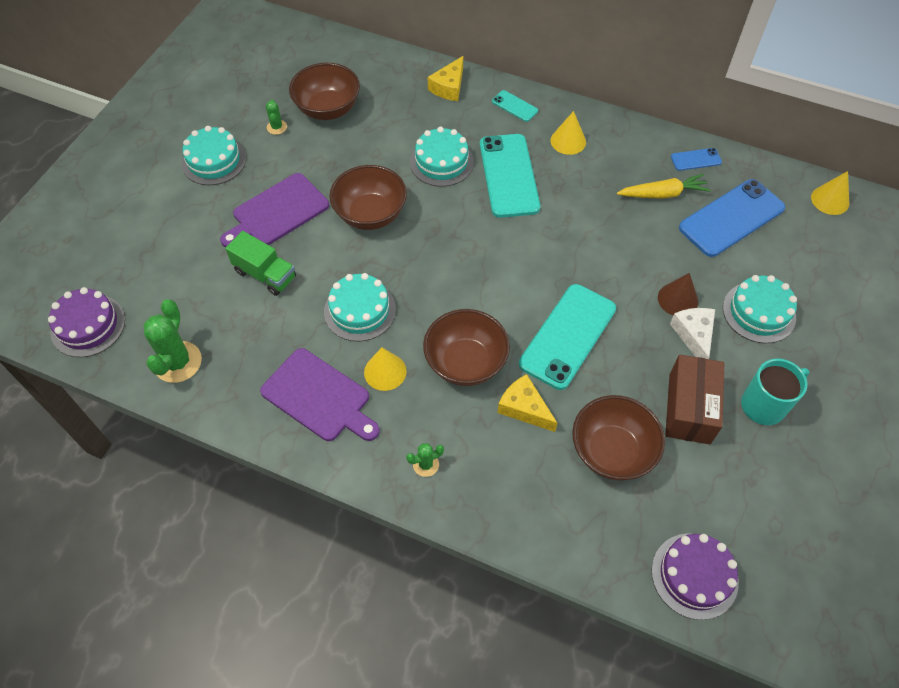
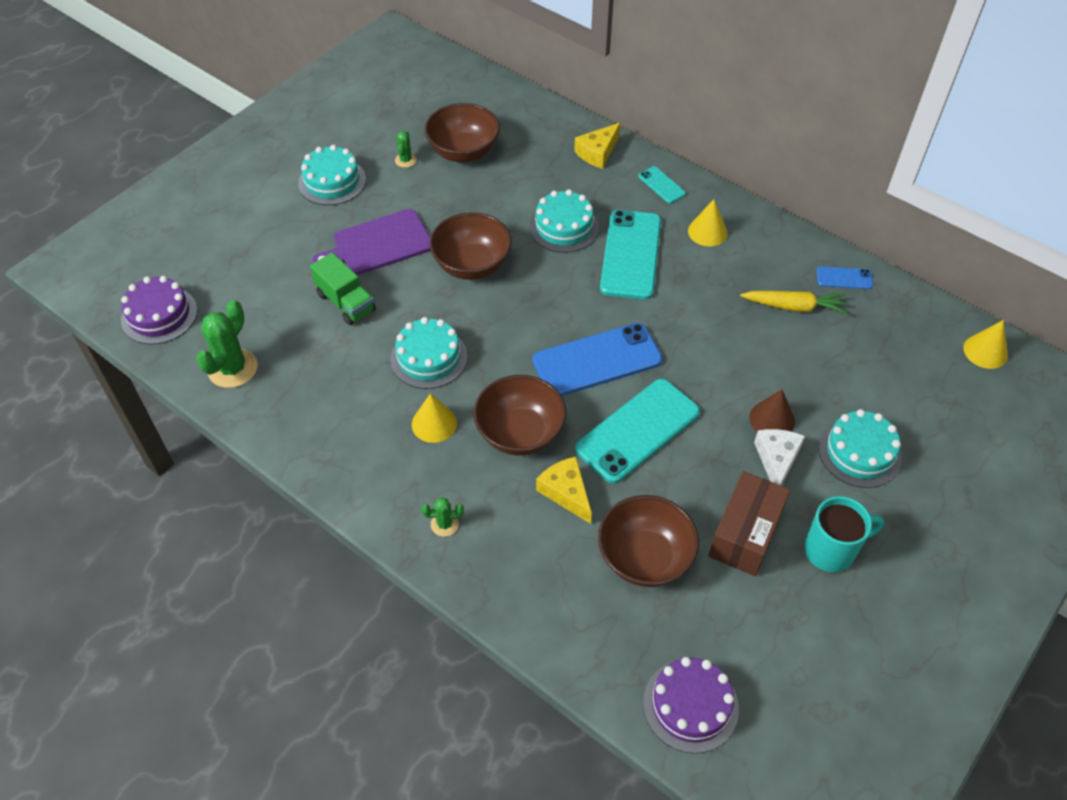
camera: 15 degrees right, 5 degrees down
purple cutting board [260,348,380,441] -> none
blue phone [679,179,785,257] -> blue phone moved to [533,323,662,396]

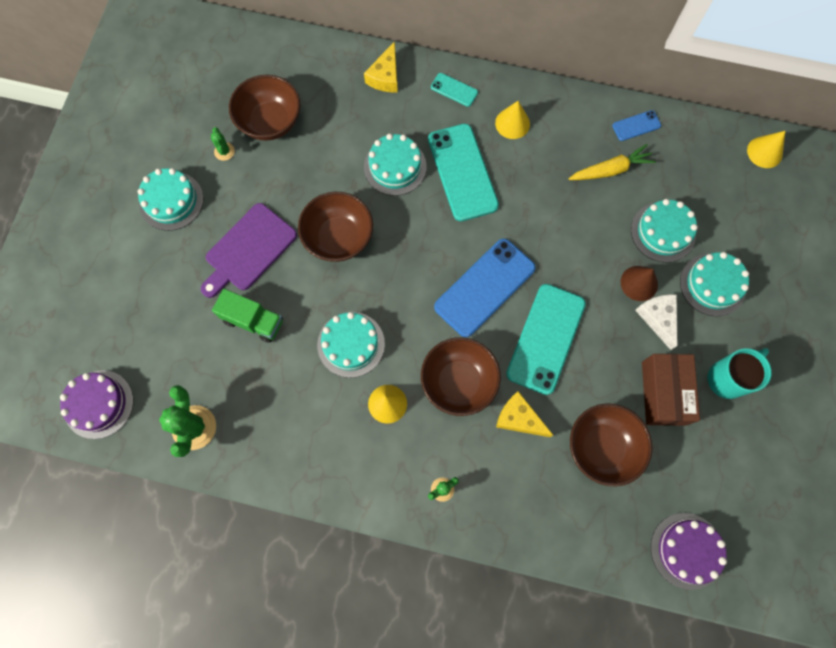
camera: 25 degrees left, 20 degrees up
none -> turquoise cake [631,199,698,263]

